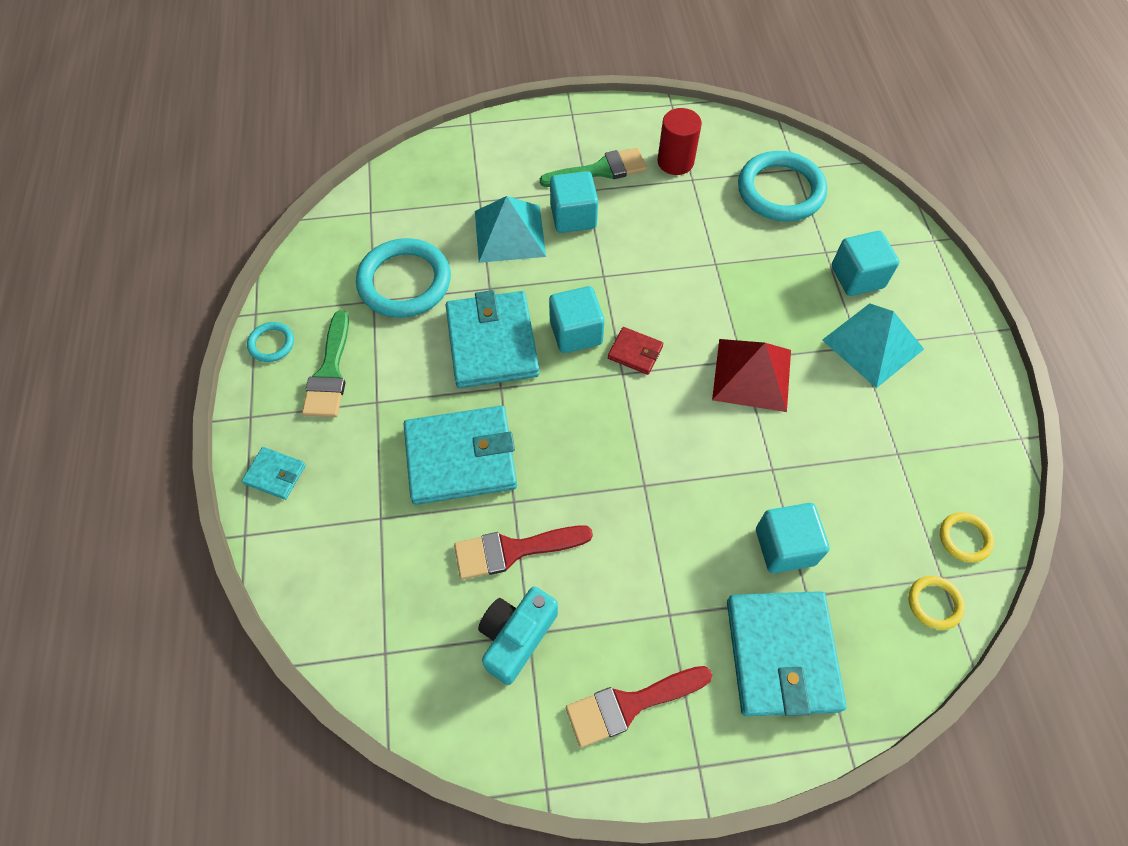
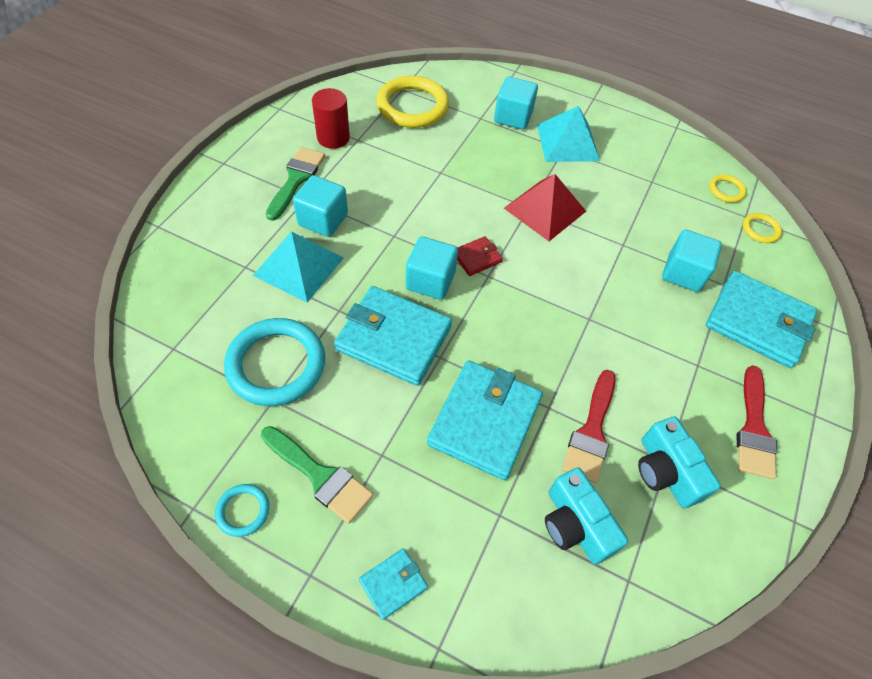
camera: 60 degrees left, 5 degrees down
turquoise ring [738,151,827,222] -> yellow ring [376,76,449,128]
none -> turquoise camera [545,467,628,565]

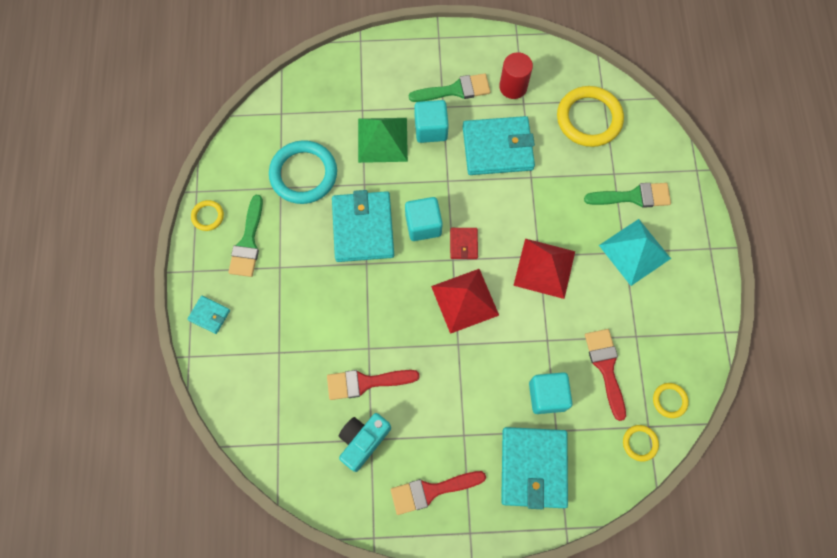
camera: 65 degrees right, 15 degrees up
turquoise ring [215,484,270,537] -> yellow ring [191,200,224,231]
turquoise pyramid [253,231,344,303] -> green pyramid [358,118,408,163]
turquoise wallet [427,360,543,480] -> turquoise wallet moved to [463,116,535,175]
red wallet [457,236,503,276] -> red wallet turned 60 degrees clockwise [450,228,478,259]
turquoise cube [494,77,538,130] -> green brush [584,183,671,208]
turquoise camera [545,467,628,565] -> none
none -> red pyramid [431,269,499,334]
none -> red brush [585,329,626,421]

